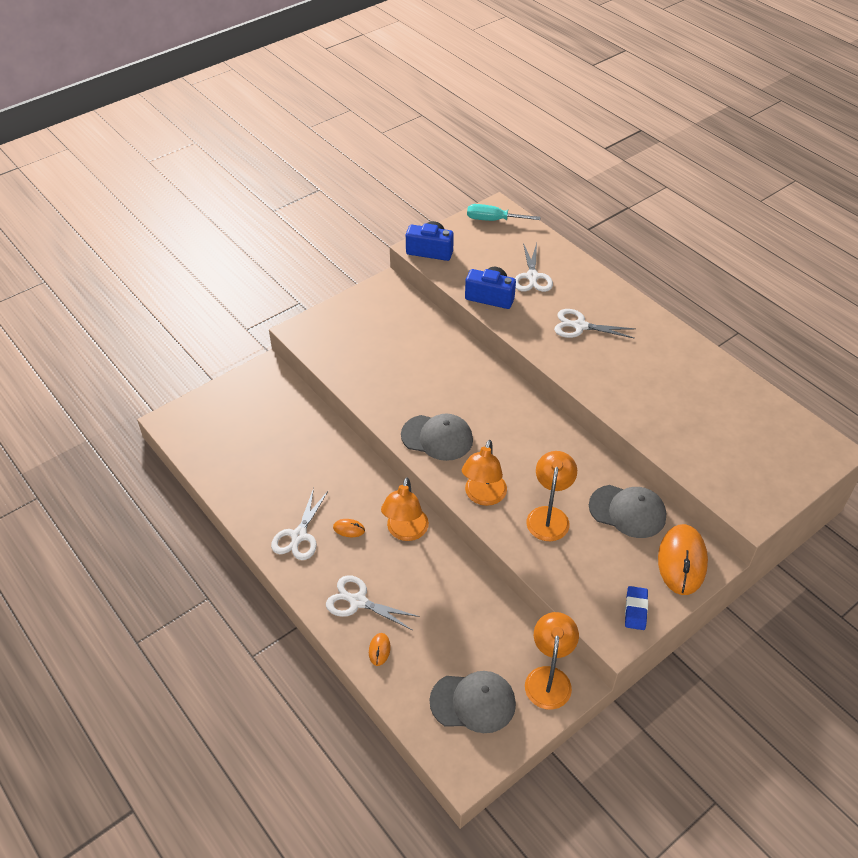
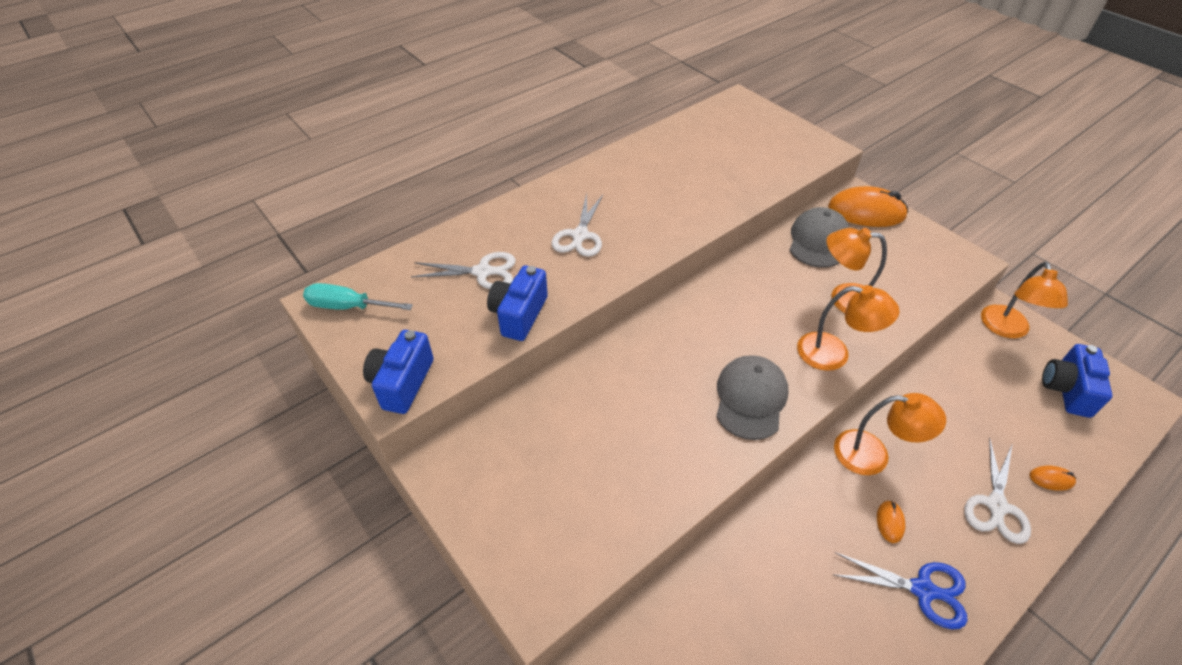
camera: 90 degrees left, 0 degrees up
white scissors [271,488,329,560] -> blue scissors [834,552,967,629]
grey cap [429,671,516,733] -> blue camera [1042,344,1113,418]
turquoise screwdriver [467,204,541,221] -> turquoise screwdriver turned 90 degrees clockwise [303,283,413,310]
orange lamp [525,612,579,710] -> orange lamp turned 90 degrees counterclockwise [981,262,1068,338]
blue eraser [625,586,648,630] -> none

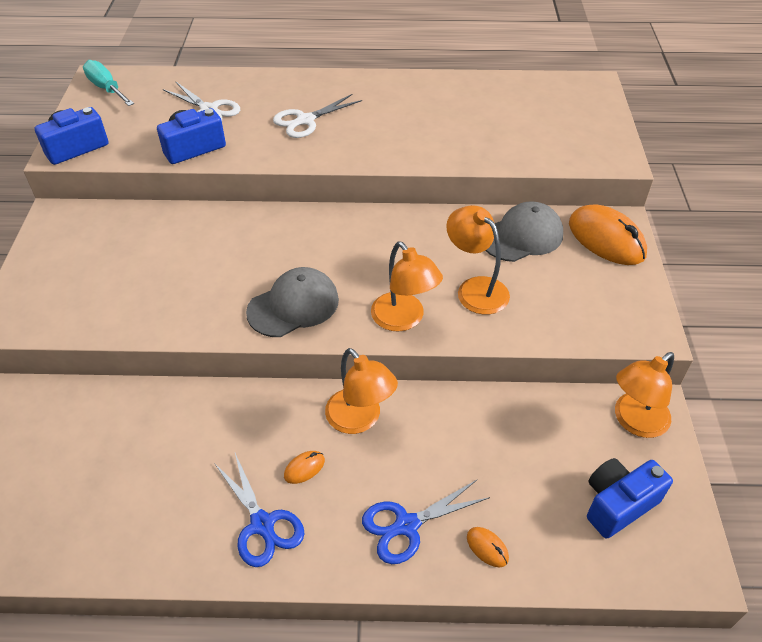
camera: 40 degrees right, 0 degrees up
white scissors [965,438,1031,544] -> blue scissors [362,479,490,564]

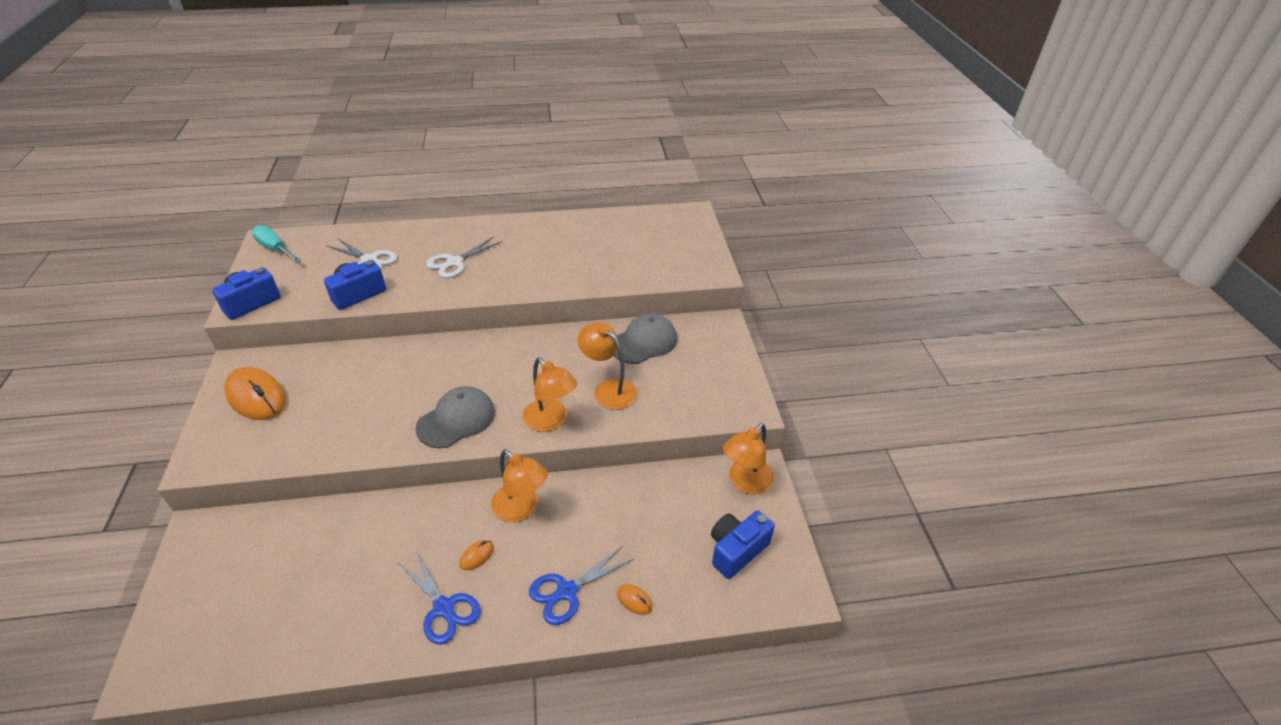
camera: 10 degrees left, 5 degrees down
orange mouse [569,204,647,265] -> orange mouse moved to [224,367,286,420]

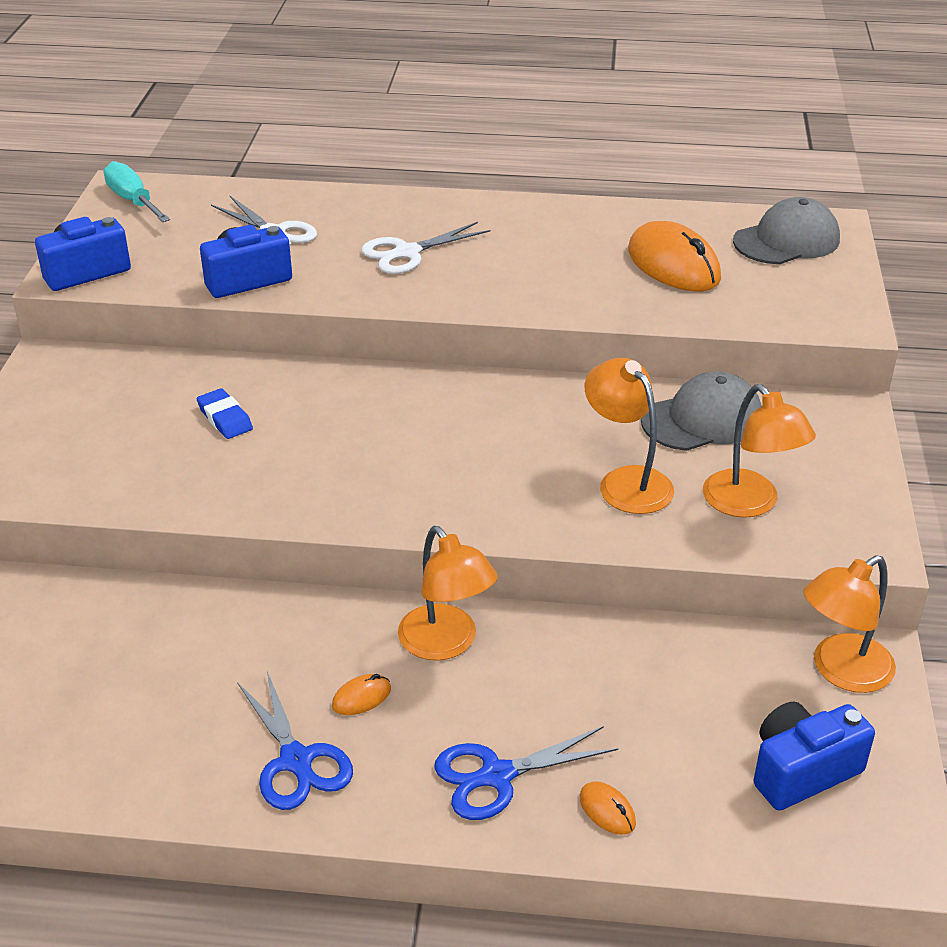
camera: 15 degrees right, 5 degrees down
orange mouse [224,367,286,420] -> orange mouse moved to [628,221,721,291]
grey cap [416,386,495,448] -> grey cap moved to [733,197,840,264]
orange lamp [523,358,577,432] -> orange lamp moved to [703,384,816,518]
none -> blue eraser [197,388,253,439]

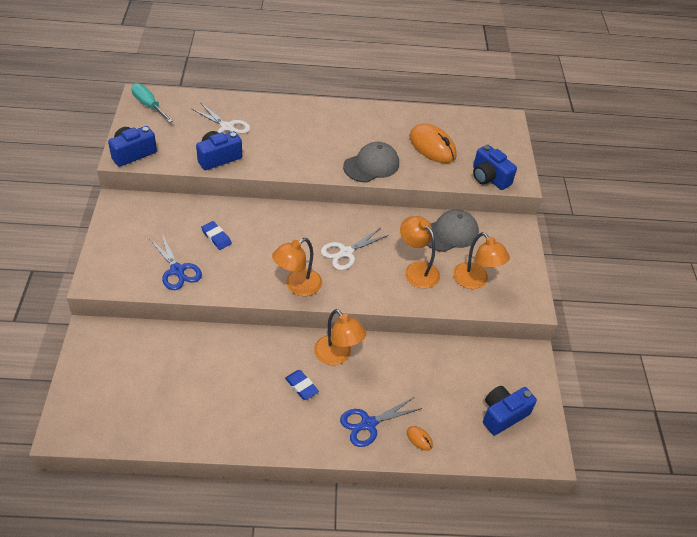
camera: 10 degrees left, 10 degrees up
blue scissors [237,671,353,810] -> blue scissors moved to [150,234,202,290]
orange mouse [332,674,391,715] -> blue eraser [285,370,319,400]
white scissors [361,222,490,274] -> white scissors moved to [321,228,389,270]
grey cap [733,197,840,264] -> grey cap moved to [343,142,399,183]
orange lamp [803,555,896,693] -> orange lamp moved to [272,238,322,296]
none -> blue camera [473,145,517,190]

